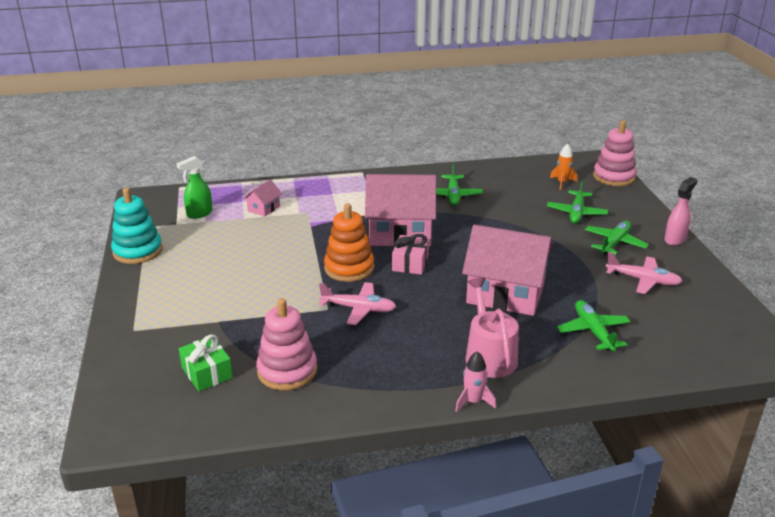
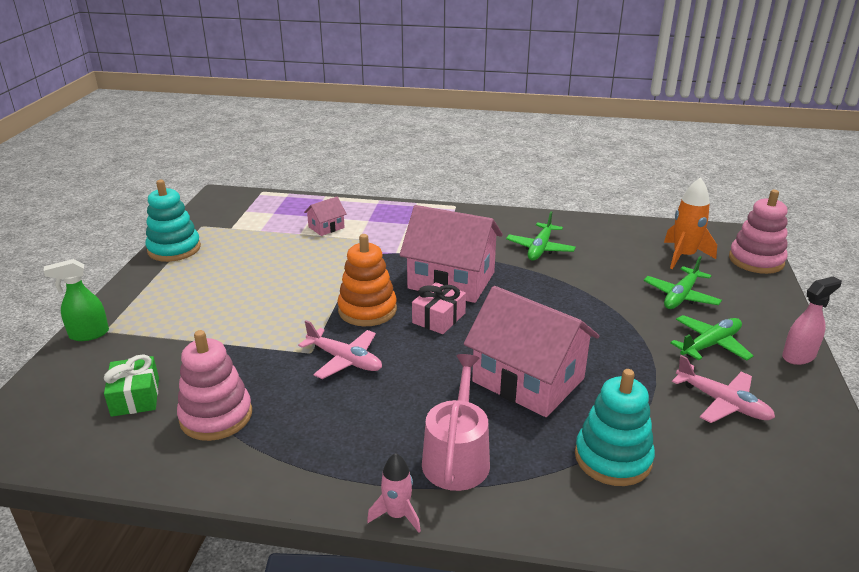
camera: 20 degrees right, 0 degrees up
green spray bottle [176,156,213,219] -> green spray bottle moved to [43,259,109,341]
orange rocket [550,143,577,190] -> orange rocket [664,177,717,269], size x1.60
green plane [557,300,631,351] -> turquoise stacking toy [575,369,655,486]

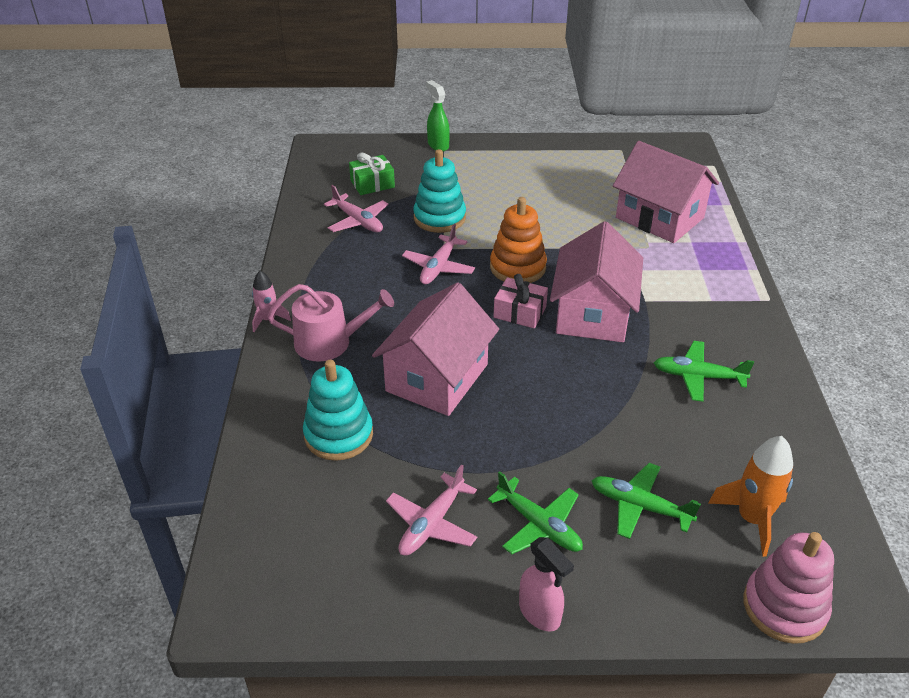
camera: 80 degrees right, 10 degrees up
turquoise stacking toy [145,180,201,262] -> turquoise stacking toy moved to [413,149,466,233]
pink stacking toy [177,330,252,441] -> pink plane [324,185,388,232]
pink house [304,197,347,236] -> pink house [613,141,719,243], size x2.27

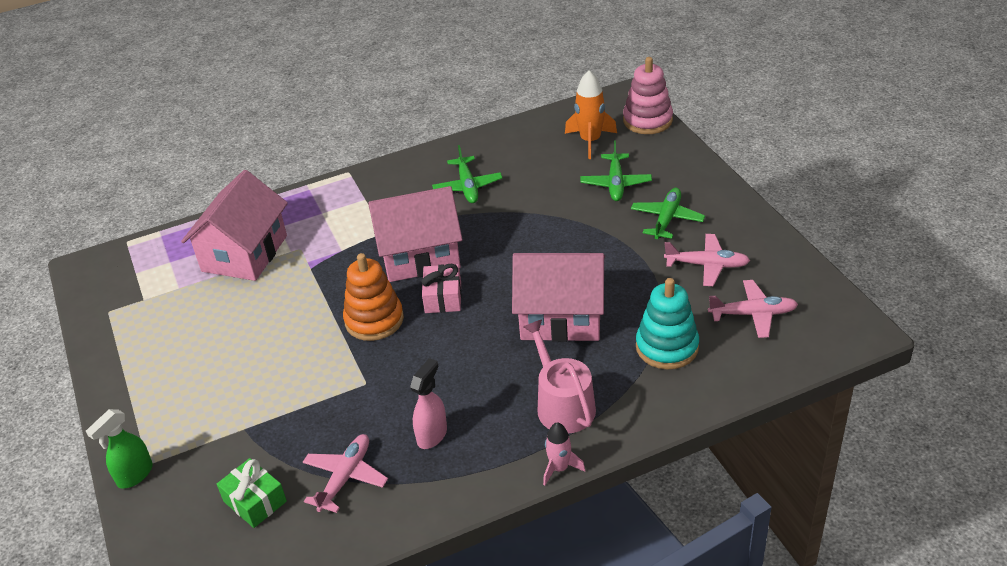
camera: 110 degrees left, 0 degrees up
pink plane [402,223,475,285] -> pink plane moved to [708,280,798,338]
turquoise stacking toy [413,149,466,233] -> none
pink spray bottle [519,537,574,631] -> pink spray bottle moved to [410,358,447,449]

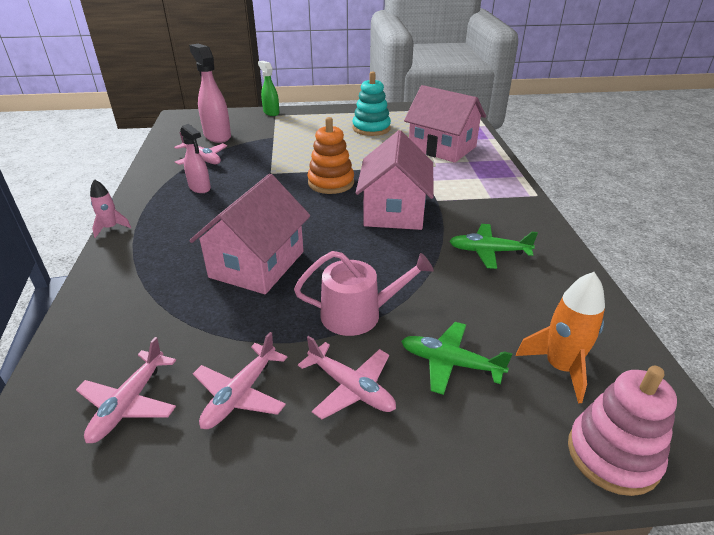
camera: 105 degrees right, 5 degrees down
green gift [217,458,287,528] -> pink spray bottle [189,44,231,143]
pink gift [421,264,462,313] -> none
pink watering can [523,319,596,434] -> pink watering can moved to [294,251,434,336]
green plane [631,188,705,239] -> pink plane [298,336,396,420]
turquoise stacking toy [636,278,699,369] -> turquoise stacking toy moved to [353,71,391,136]

